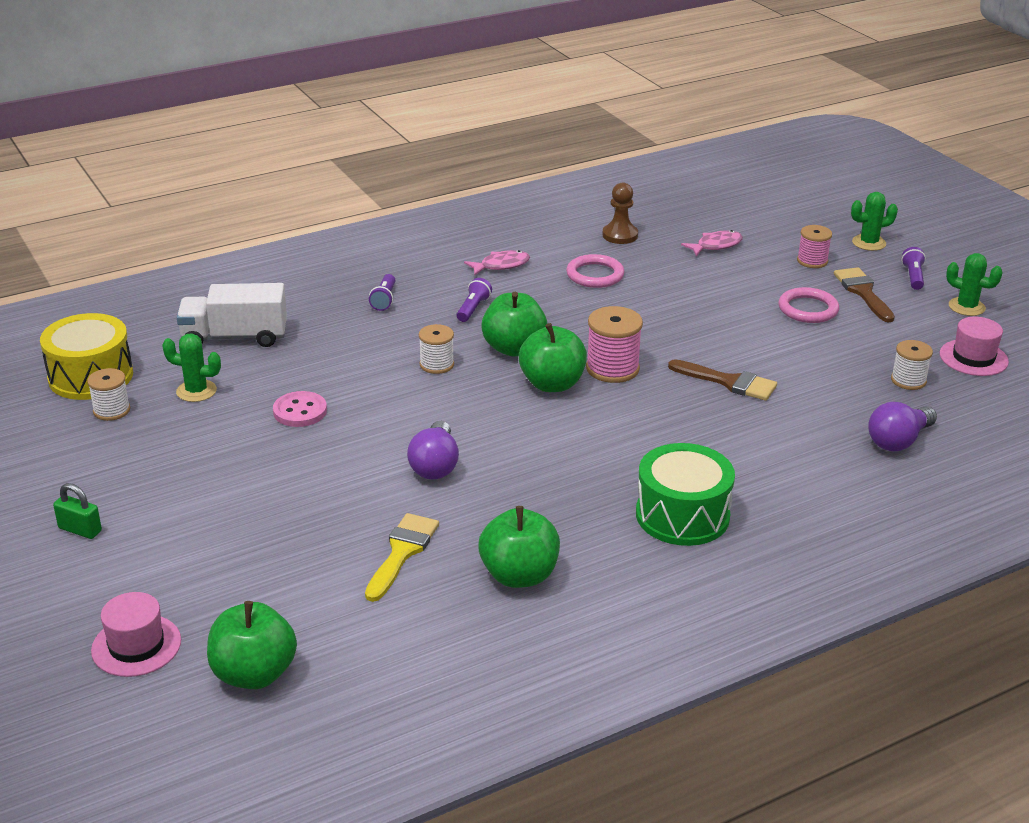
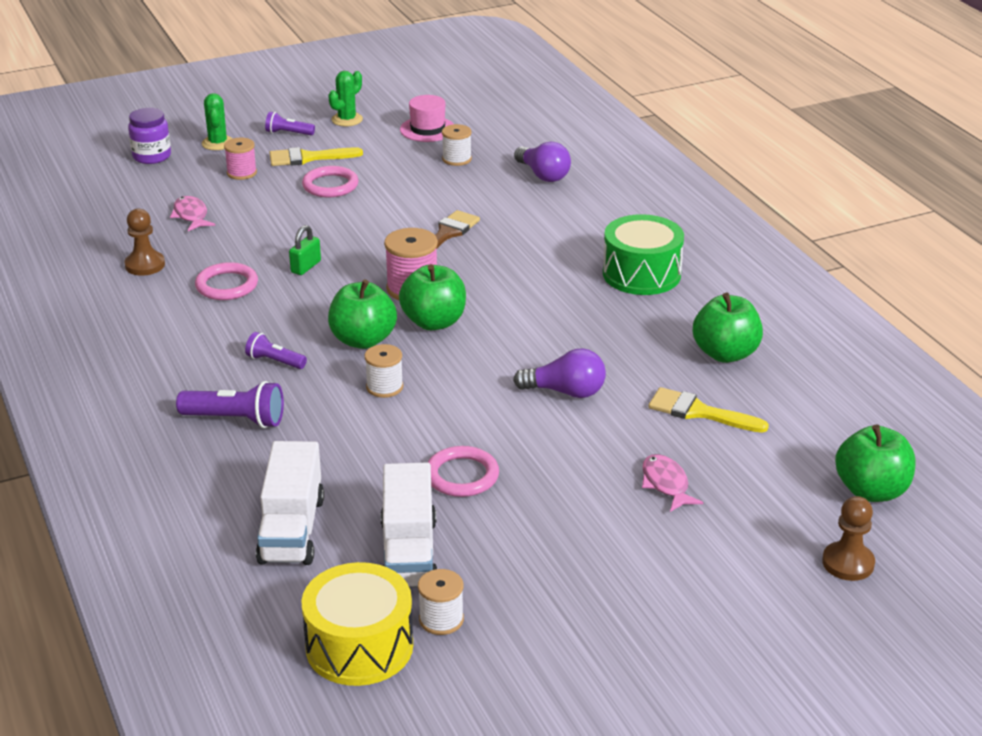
camera: 85 degrees left, 0 degrees up
green padlock [53,483,102,539] -> green padlock moved to [289,225,321,275]
pink hat [91,592,181,677] -> brown pawn [822,496,875,581]
green cactus [162,333,221,402] -> white truck [381,462,437,588]
pink button [273,391,327,427] -> pink ring [428,446,499,497]
purple flashlight [369,274,395,311] -> purple flashlight [176,381,284,428], size x1.62
pink fish [464,250,530,276] -> pink fish moved to [642,454,703,512]
brown brush [834,267,895,323] -> yellow brush [269,147,363,166]
none -> purple jar [128,108,171,164]

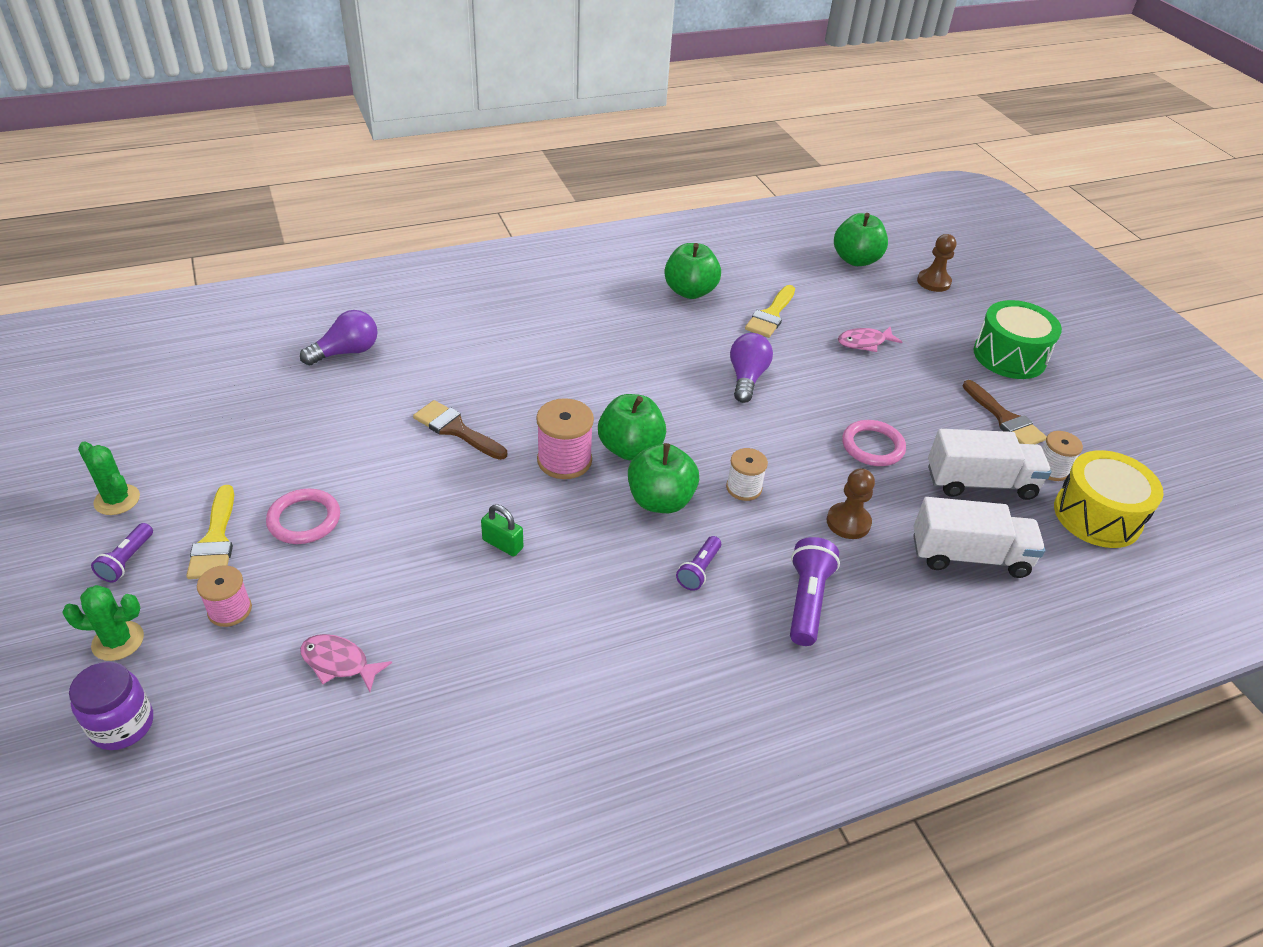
camera: 90 degrees left, 10 degrees up
brown pawn [125,209,165,276] -> brown pawn moved to [827,468,875,539]
pink fish [170,196,215,231] -> pink fish turned 45 degrees clockwise [300,634,392,692]
pink ring [195,262,258,300] -> none
pink hat [400,95,454,142] -> none
white spool [442,124,472,166] -> none
green drum [603,214,684,295] -> green drum moved to [974,300,1062,379]
none -> brown brush [962,380,1047,444]

